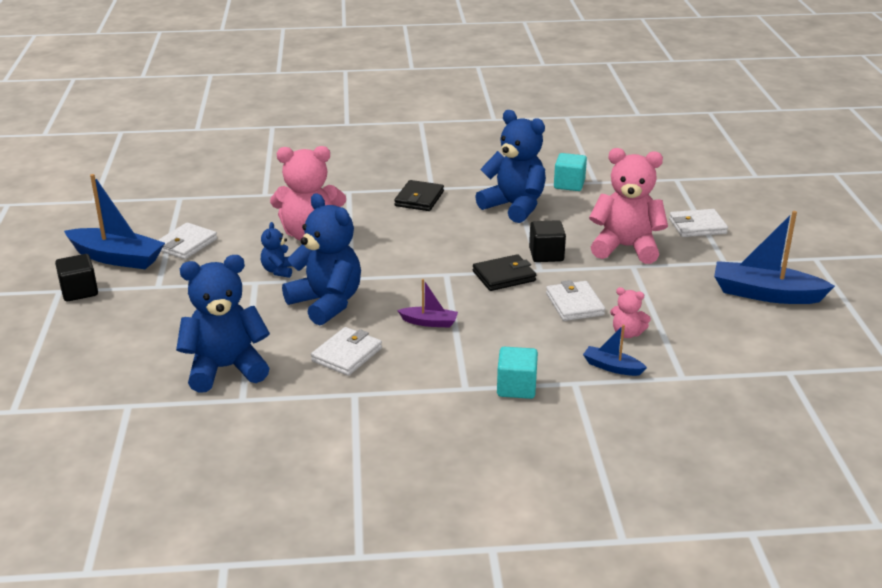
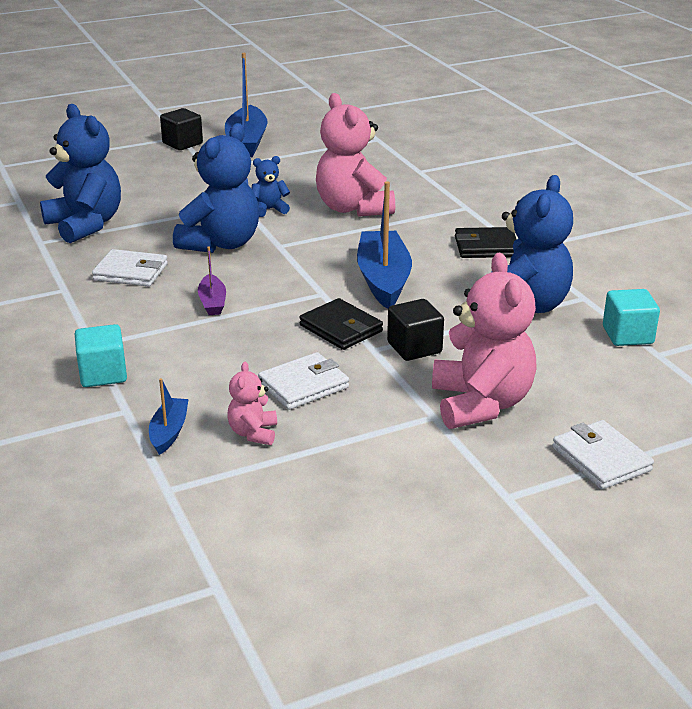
camera: 70 degrees right, 0 degrees up
white wallet [158,222,217,259] -> none
blue boat [714,211,835,304] -> blue boat moved to [357,181,412,309]

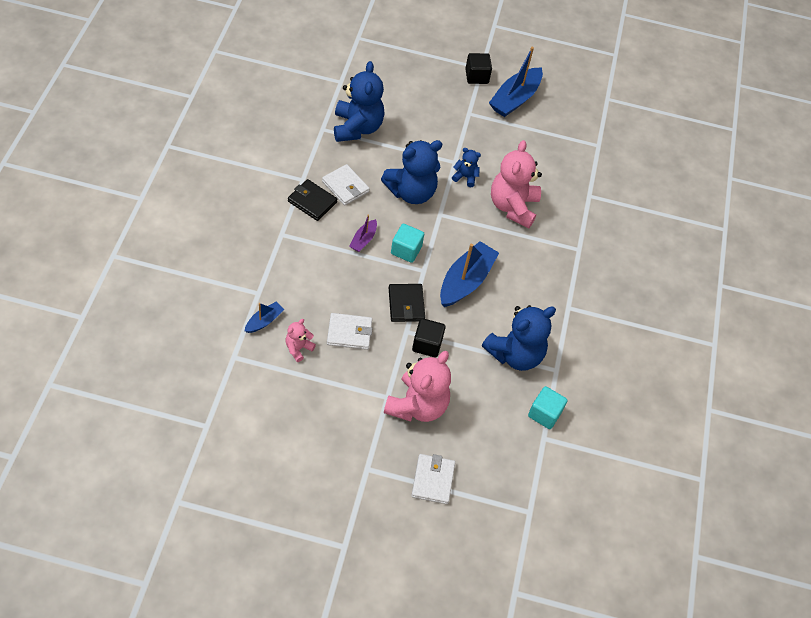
camera: 30 degrees right, 25 degrees up
turquoise cube [75,324,127,387] -> turquoise cube moved to [391,224,424,263]
black wallet [455,227,517,258] -> black wallet moved to [288,179,337,221]

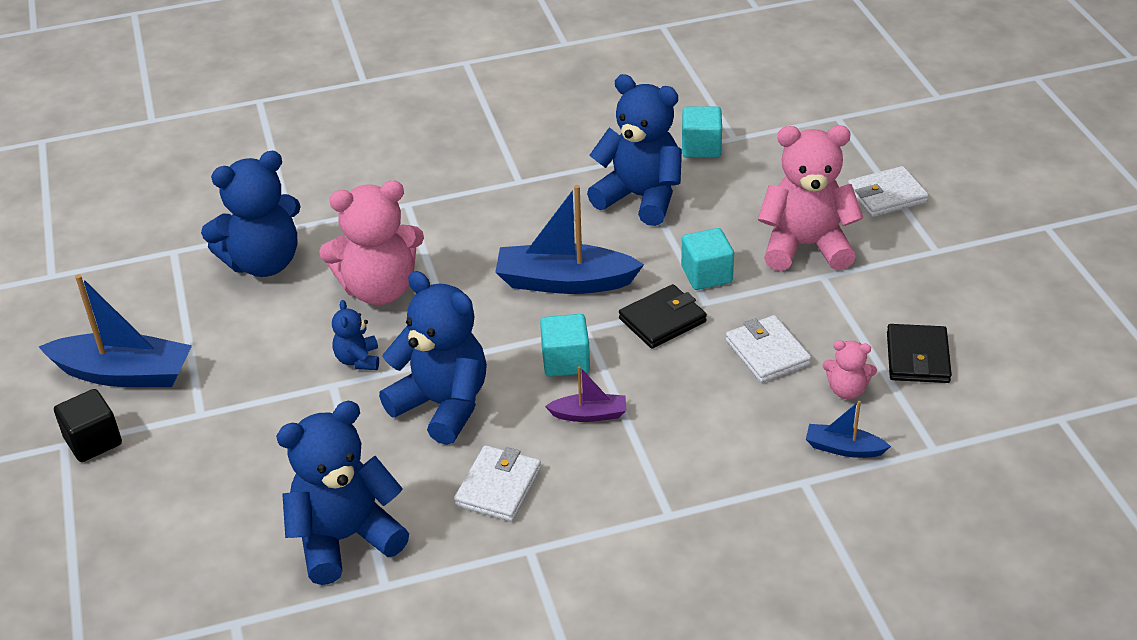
camera: 110 degrees left, 15 degrees down
black wallet [288,179,337,221] -> black wallet moved to [887,324,952,383]
black cube [412,318,446,357] -> turquoise cube [681,228,734,290]
none -> blue teddy bear [201,151,301,277]

